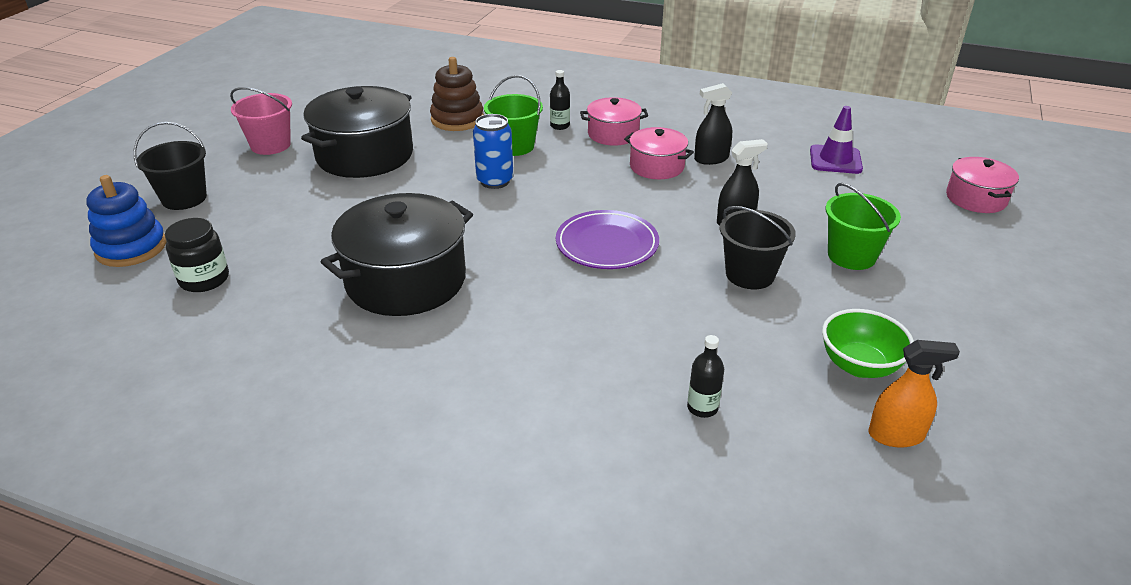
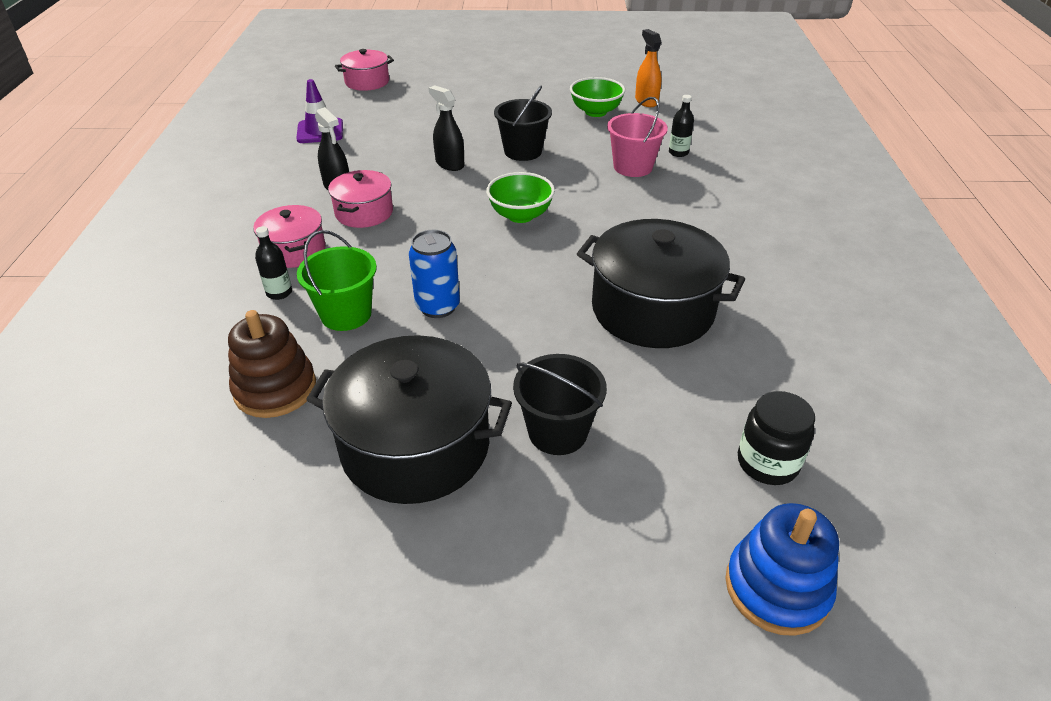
camera: 110 degrees left, 5 degrees up
black bucket [134,122,207,210] -> black bucket moved to [513,354,607,455]
pink bucket [230,87,292,155] -> pink bucket moved to [607,97,668,177]
purple plate [556,210,659,269] -> green bowl [486,172,555,223]
green bucket [825,183,901,270] -> none

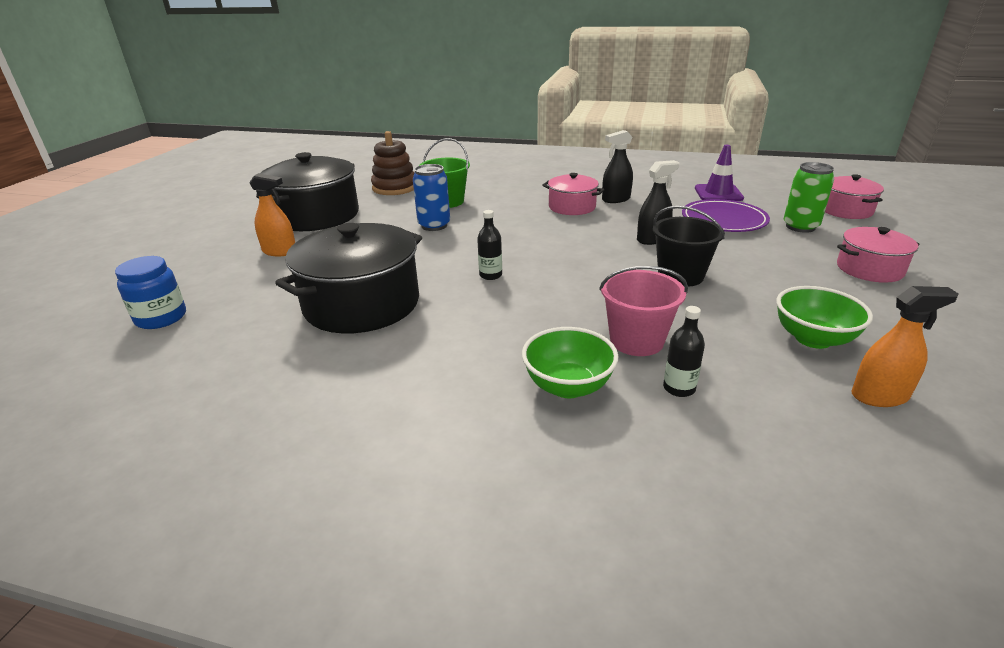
camera: 105 degrees right, 10 degrees down
pink pot [253,205,326,268] -> pink pot moved to [837,227,920,283]
black bottle [255,226,292,300] -> black bottle moved to [477,210,502,280]
green bowl [486,172,555,223] -> green bowl moved to [522,327,618,398]
black bucket [513,354,607,455] -> orange spray bottle [249,173,295,256]
blue stacking toy [725,503,839,636] -> none
black jar [738,391,815,485] -> blue jar [115,256,186,329]
none -> purple plate [682,199,770,232]
none -> green can [784,162,834,233]

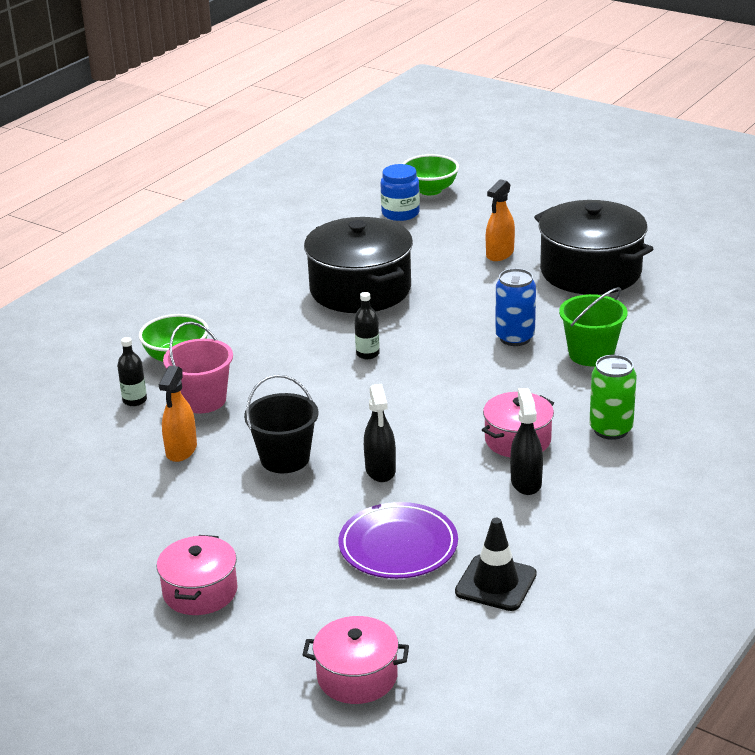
camera: 110 degrees right, 0 degrees up
brown stacking toy [371,131,414,195] -> none
purple traffic cone [695,145,744,201] -> black traffic cone [455,518,537,611]
green bowl [776,286,873,349] -> green bowl moved to [402,154,459,195]
green can [784,162,834,233] -> green can moved to [589,355,637,440]
orange spray bottle [851,286,959,407] -> orange spray bottle moved to [159,366,197,462]

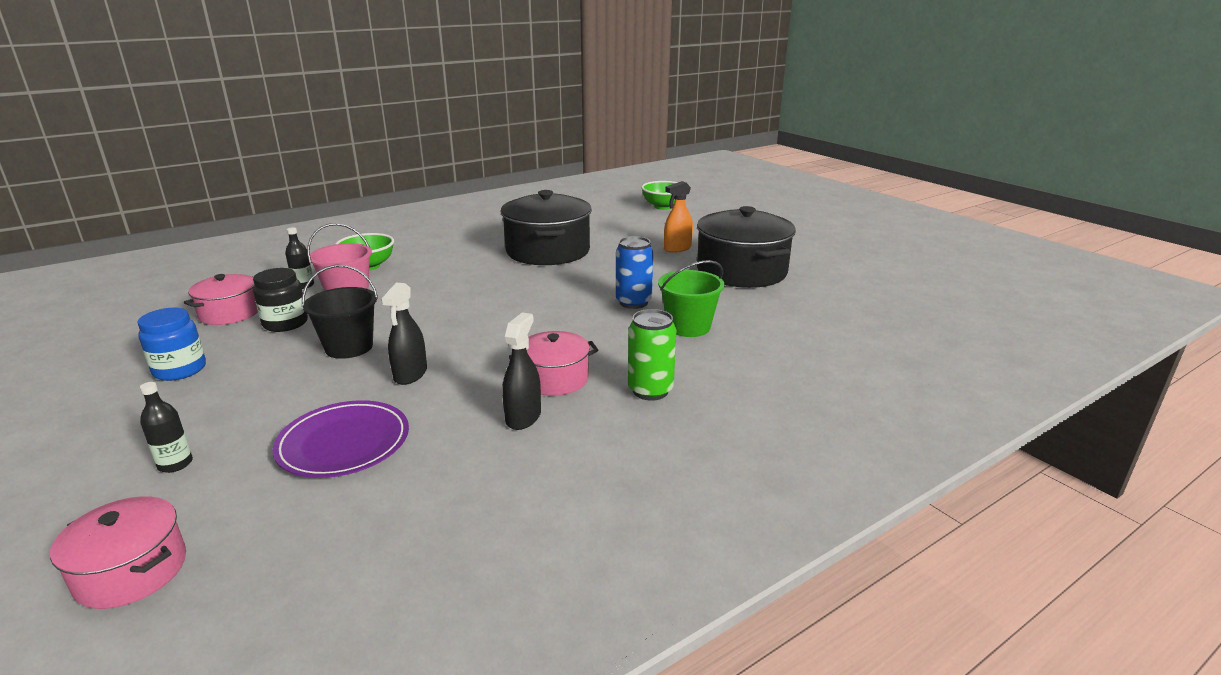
camera: 20 degrees right, 5 degrees down
pink pot [157,535,238,615] -> pink pot moved to [184,274,258,325]
orange spray bottle [159,366,197,462] -> black jar [253,268,308,332]
black bottle [354,292,380,359] -> black bottle moved to [140,382,193,473]
blue jar [380,164,420,221] -> blue jar moved to [137,307,206,381]
black traffic cone [455,518,537,611] -> none

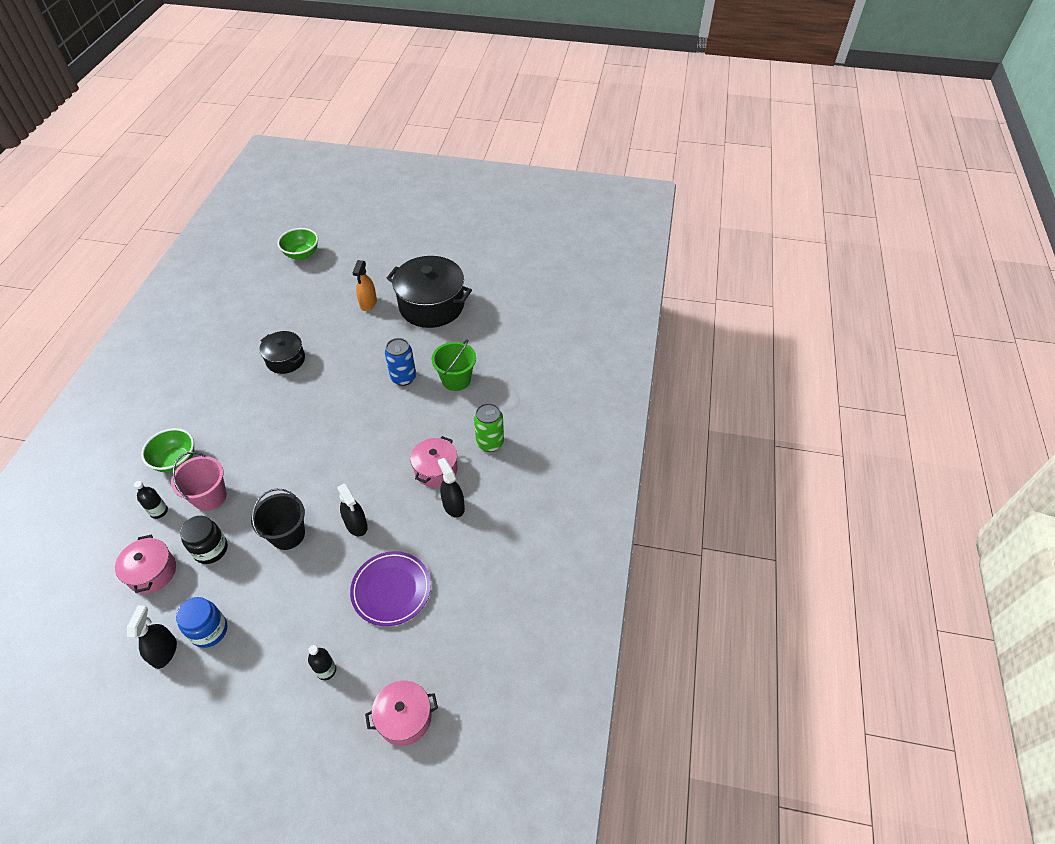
camera: 45 degrees left, 25 degrees up
black pot [500,190,592,265] -> black pot [259,331,305,374], size x0.55
none -> black spray bottle [127,605,177,669]

